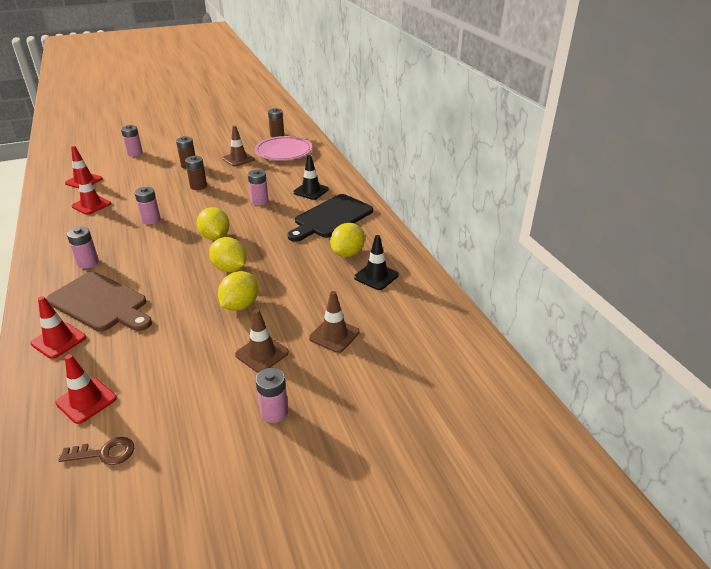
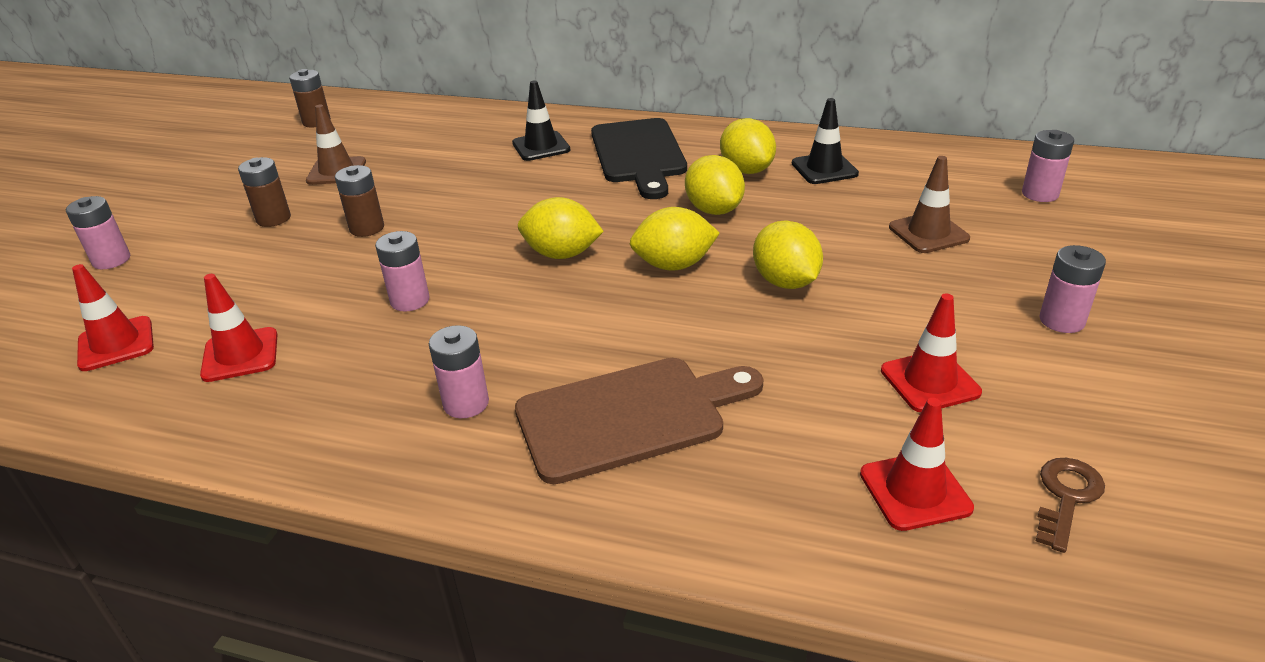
camera: 50 degrees left, 0 degrees up
red traffic cone [31,296,86,359] -> red traffic cone moved to [881,293,982,412]
brown traffic cone [235,309,289,373] -> none
pink battery [248,169,268,205] -> pink battery moved to [1022,130,1074,202]
pink plate [255,136,312,161] -> none
none -> yellow lemon [685,155,745,215]

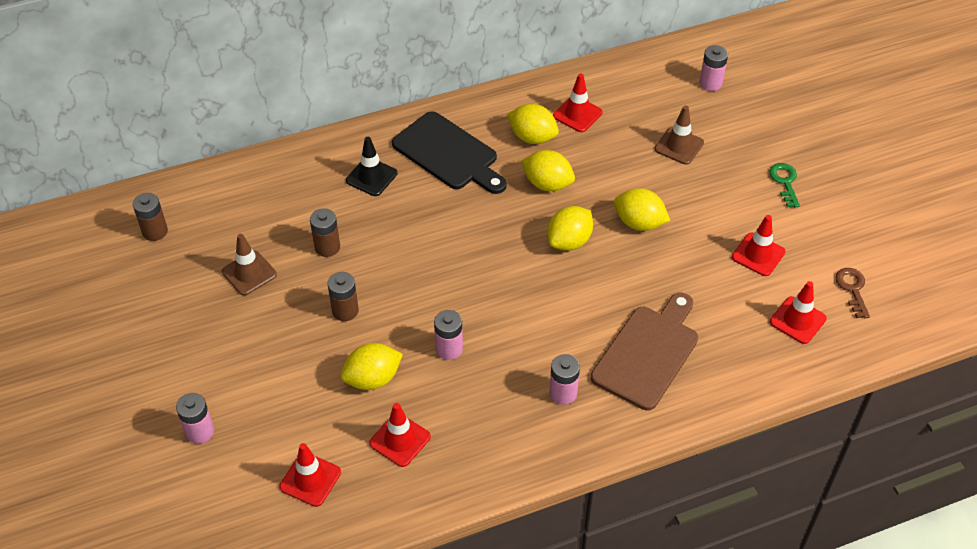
camera: 40 degrees left, 15 degrees up
brown battery [238,157,291,227] -> brown battery moved to [310,208,340,257]
yellow lemon [518,197,604,259] -> yellow lemon moved to [341,343,403,390]
black traffic cone [792,98,859,184] -> red traffic cone [553,74,603,132]
pink battery [1039,245,1106,333] -> green key [769,163,800,207]

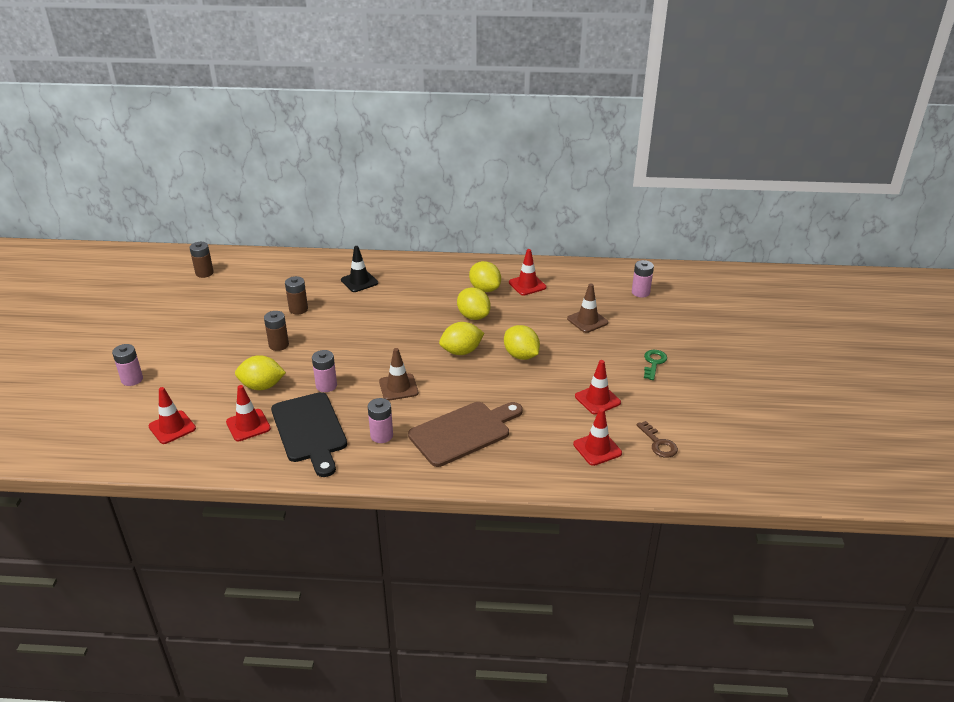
camera: 25 degrees right, 15 degrees down
brown traffic cone [222,234,277,296] -> brown traffic cone moved to [379,348,418,401]
black cutting board [392,111,507,194] -> black cutting board moved to [271,392,347,477]
brown key [835,268,870,318] -> brown key turned 135 degrees clockwise [636,421,678,458]

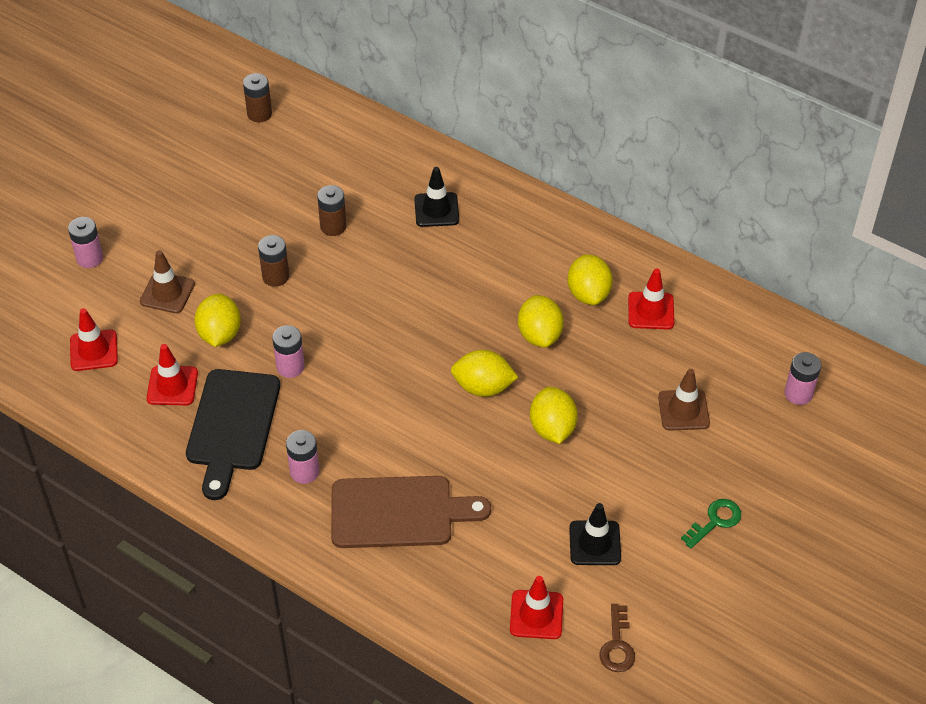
camera: 30 degrees right, 15 degrees up
yellow lemon [235,355,286,390] -> yellow lemon turned 60 degrees clockwise [194,294,241,347]
brown traffic cone [379,348,418,401] -> brown traffic cone moved to [140,250,195,313]
red traffic cone [575,360,621,415] -> black traffic cone [569,503,621,565]

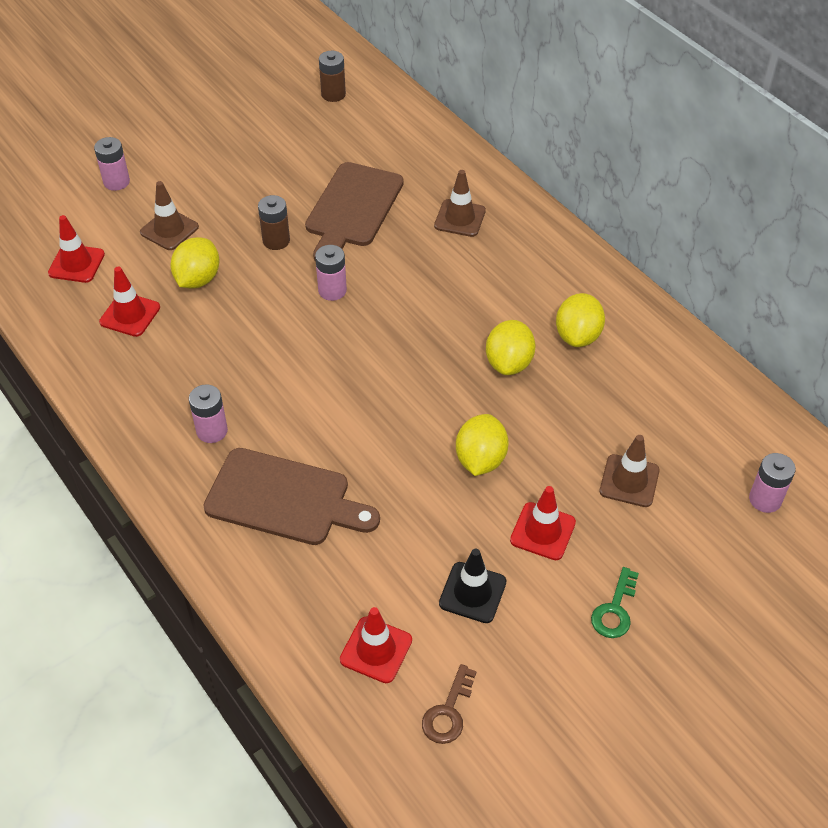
camera: 20 degrees right, 0 degrees up
black cutting board [186,369,280,500] -> none
pink battery [272,325,305,378] -> pink battery moved to [315,245,347,301]
brown battery [317,185,346,236] -> brown cutting board [305,162,404,261]
black traffic cone [414,167,459,227] -> brown traffic cone [434,170,486,237]
yellow lemon [451,350,518,397] -> none
red traffic cone [628,268,674,329] -> red traffic cone moved to [510,486,576,560]
green key [681,499,741,548] -> green key turned 135 degrees clockwise [591,567,639,638]

